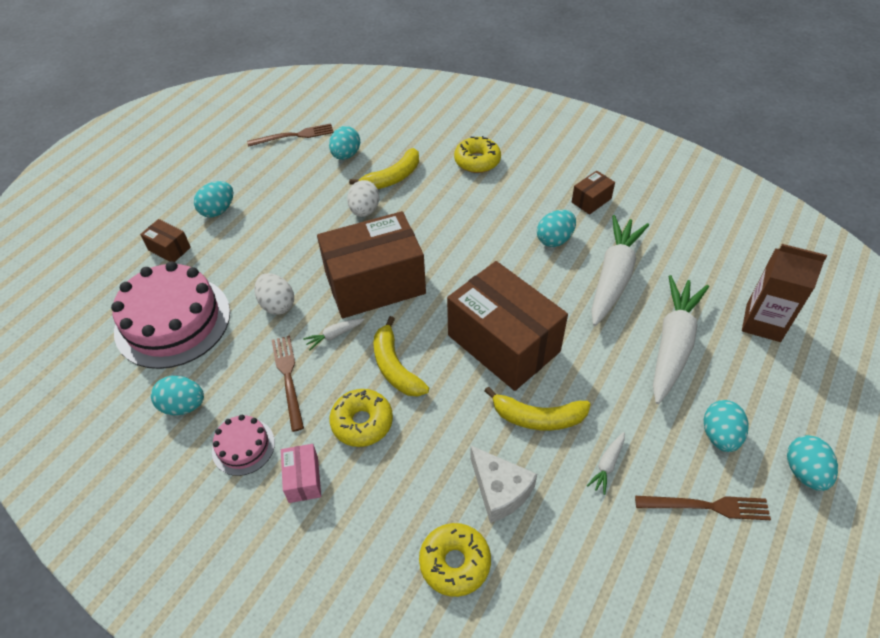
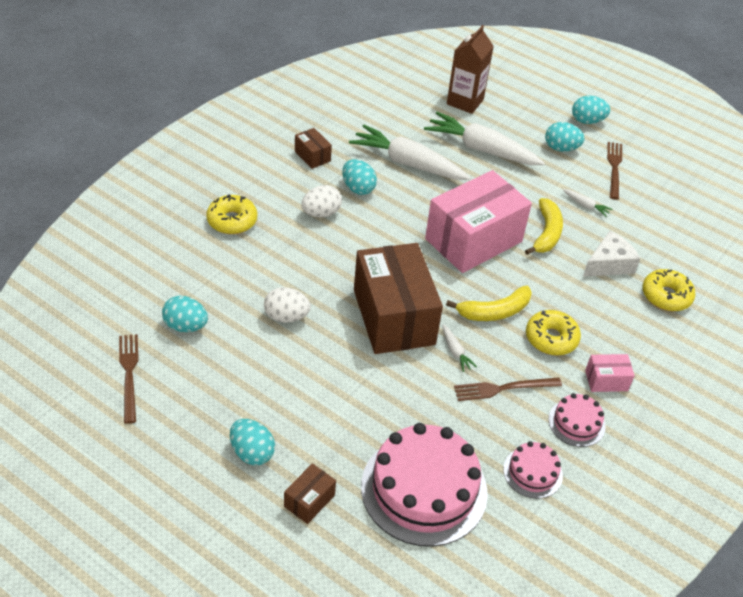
camera: 90 degrees left, 5 degrees down
turquoise egg [151,376,204,415] -> pink cake [503,441,563,499]
white egg [255,273,294,315] -> white egg moved to [301,185,342,217]
yellow banana [349,148,419,189] -> none
brown box [447,261,568,391] -> pink box [425,170,532,273]

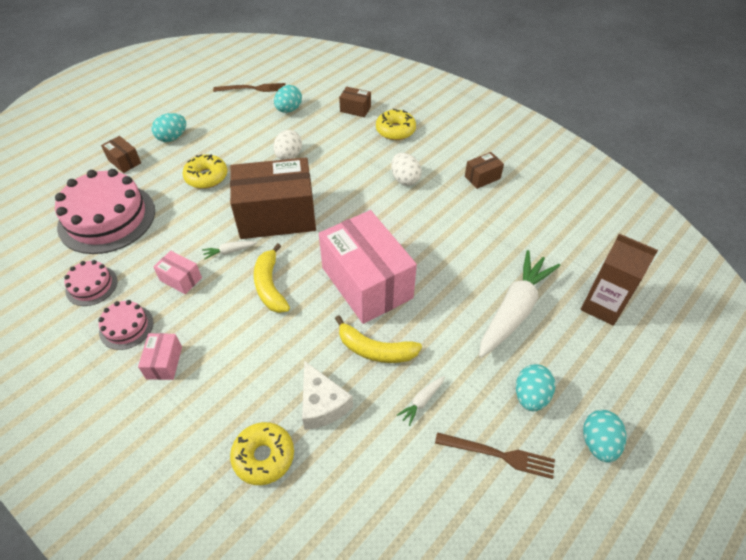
camera: 100 degrees right, 5 degrees up
turquoise egg [342,159,377,195] -> none
white carrot [349,125,471,180] -> none
brown fork [454,377,562,401] -> pink box [153,250,202,295]
yellow donut [526,310,581,356] -> yellow donut moved to [183,154,227,189]
none -> brown box [339,87,371,117]

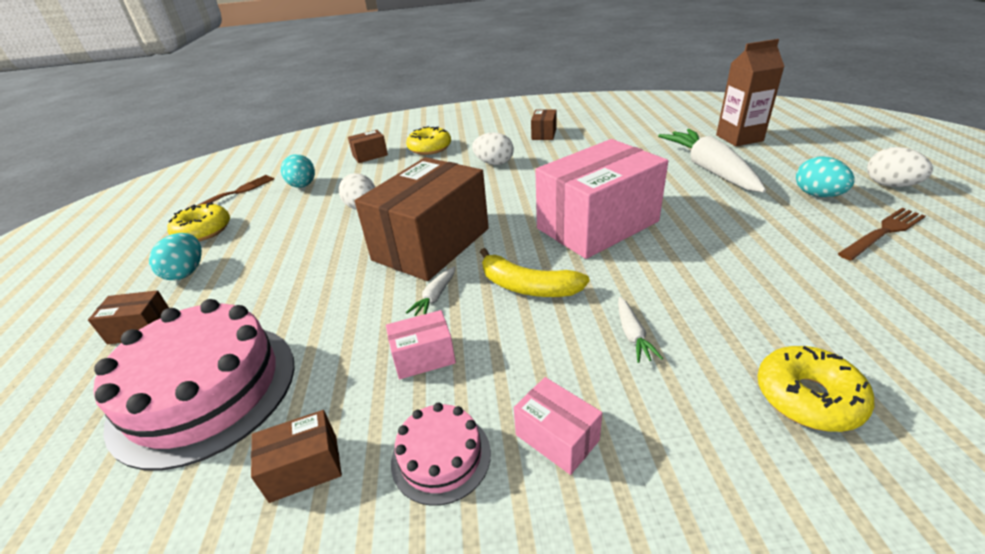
camera: 45 degrees left, 15 degrees down
pink cake [64,260,117,306] -> brown box [251,410,342,503]
yellow donut [183,154,227,189] -> yellow donut moved to [167,202,230,241]
white cheese [302,361,353,430] -> none
pink box [319,210,417,324] -> pink box turned 45 degrees counterclockwise [535,139,668,259]
yellow banana [335,315,422,363] -> none
white carrot [397,376,445,426] -> white carrot moved to [618,297,663,363]
turquoise egg [583,410,626,463] -> white egg [867,147,933,187]

